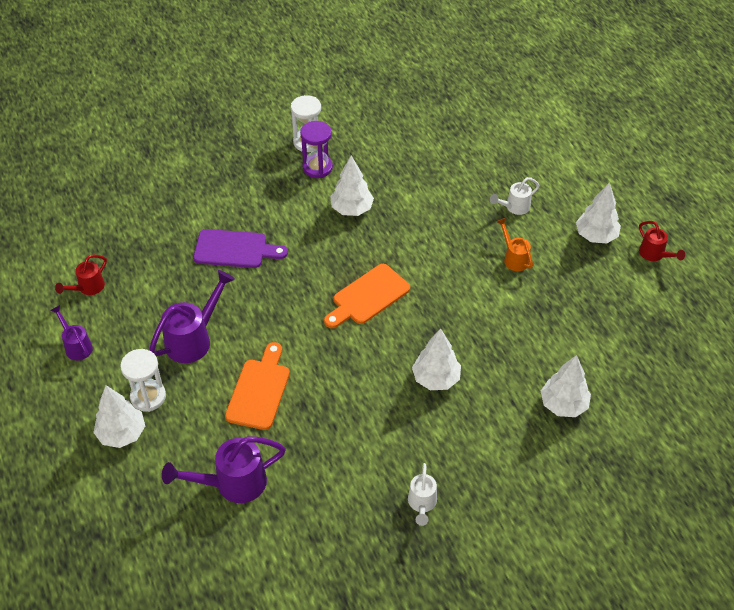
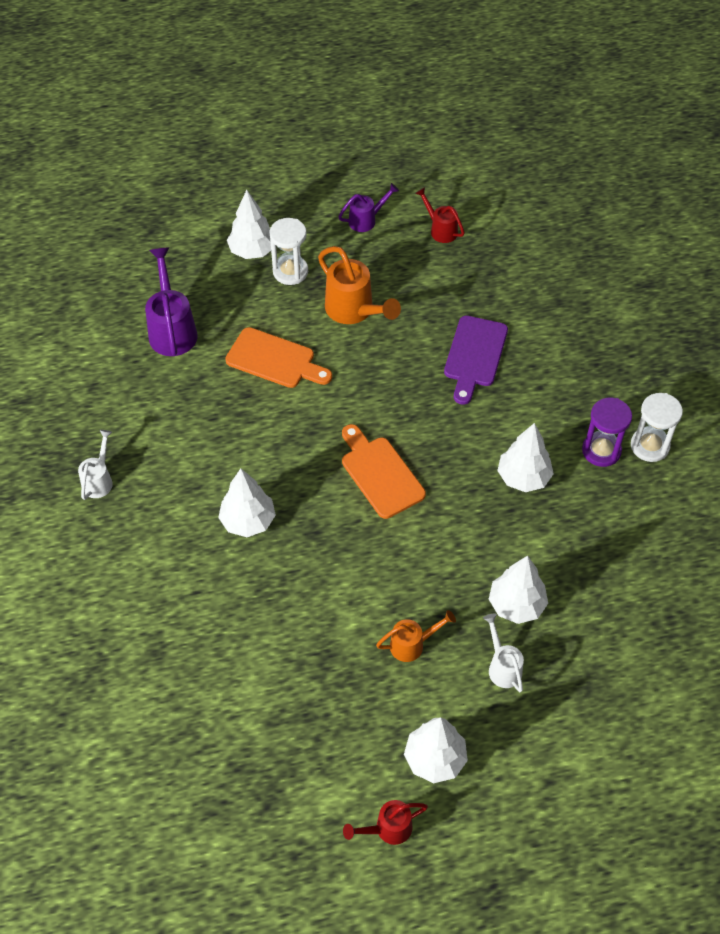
camera: 100 degrees right, 5 degrees up
purple watering can [149,270,235,363] -> orange watering can [318,246,401,324]
white watering can [408,463,437,526] -> white watering can turned 90 degrees clockwise [78,430,113,500]
white tree [541,355,591,417] -> white tree moved to [489,556,548,624]

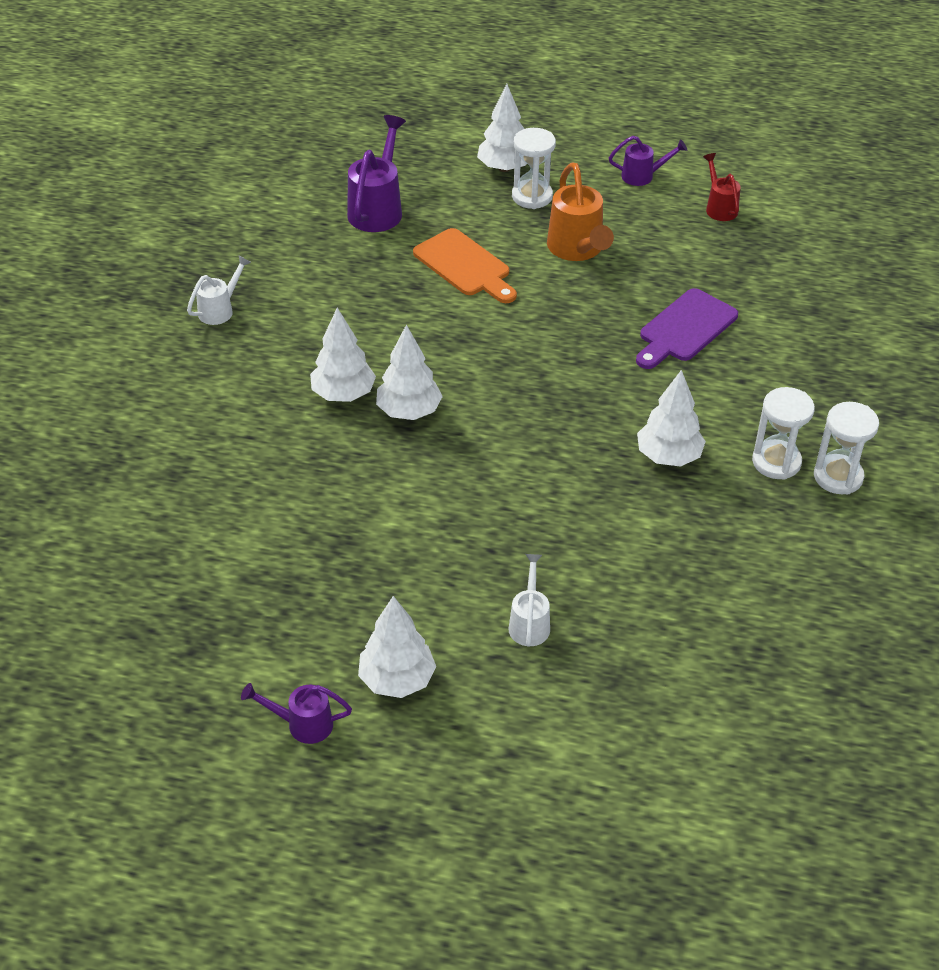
camera: 25 degrees right, 10 degrees down
orange cutting board [342,424,426,519] -> none
red watering can [343,800,428,845] -> purple watering can [241,683,352,744]
orange watering can [376,610,456,662] -> none
white tree [489,556,548,624] -> white tree moved to [376,325,443,420]
purple hourglass [582,398,632,467] -> white hourglass [752,387,815,480]

